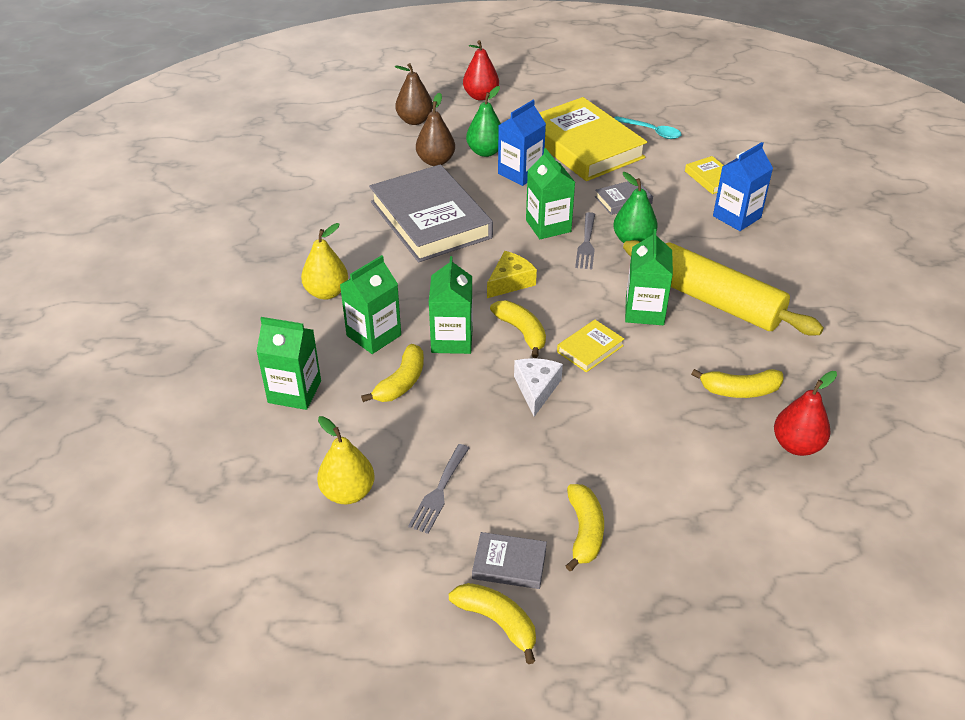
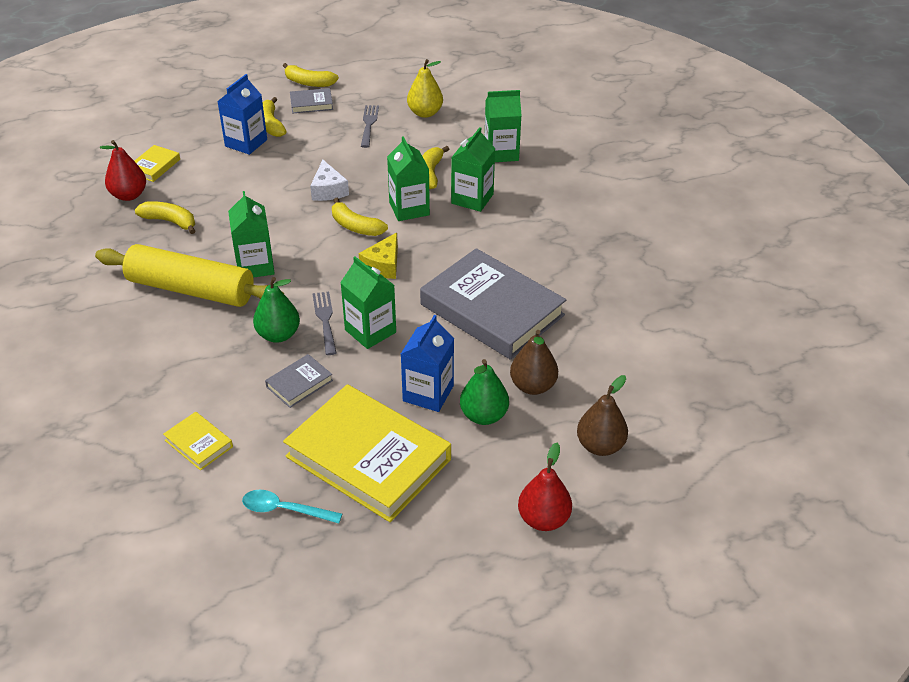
camera: 160 degrees right, 0 degrees up
yellow pear [301,223,348,300] -> none
yellow book [557,320,624,372] -> yellow book moved to [135,145,180,182]
yellow banana [691,369,784,398] -> yellow banana turned 45 degrees clockwise [135,201,195,234]
blue carton [713,142,773,231] -> blue carton moved to [217,74,267,155]

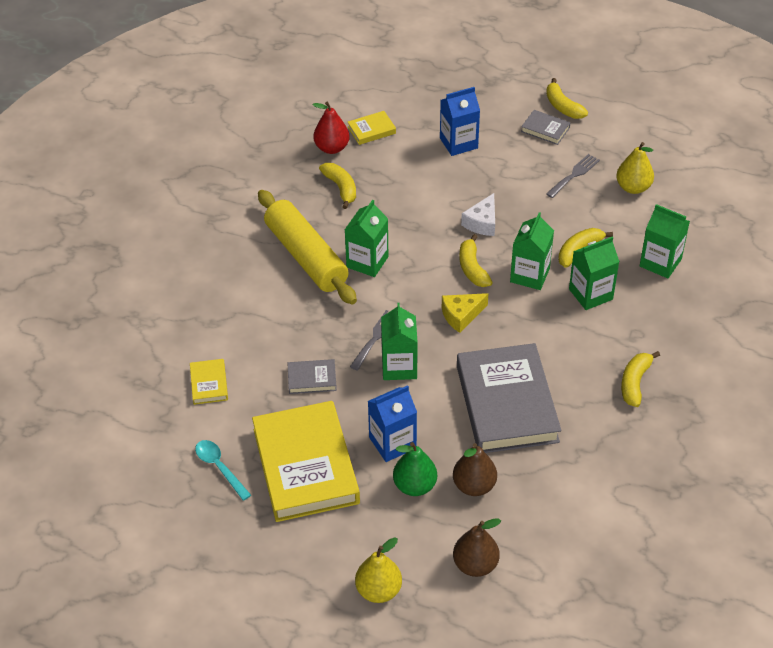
camera: 40 degrees right, 5 degrees up
green pear [253,277,300,343] -> none
yellow banana [262,97,287,137] -> yellow banana moved to [621,351,660,407]
red pear [518,443,572,531] -> yellow pear [355,537,402,603]

